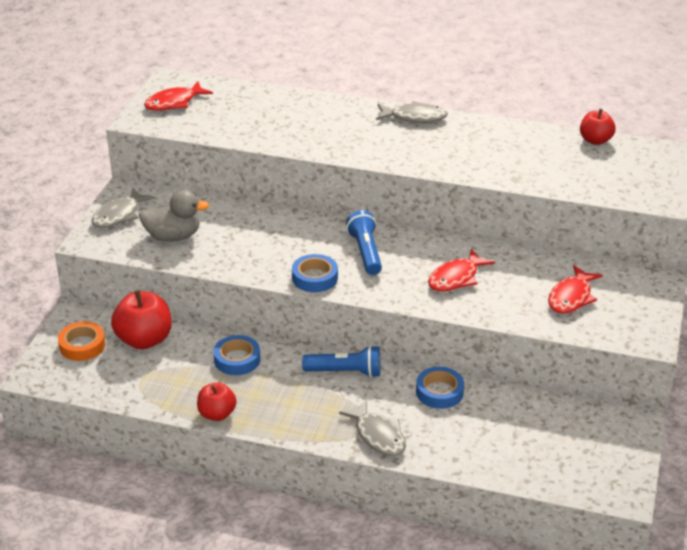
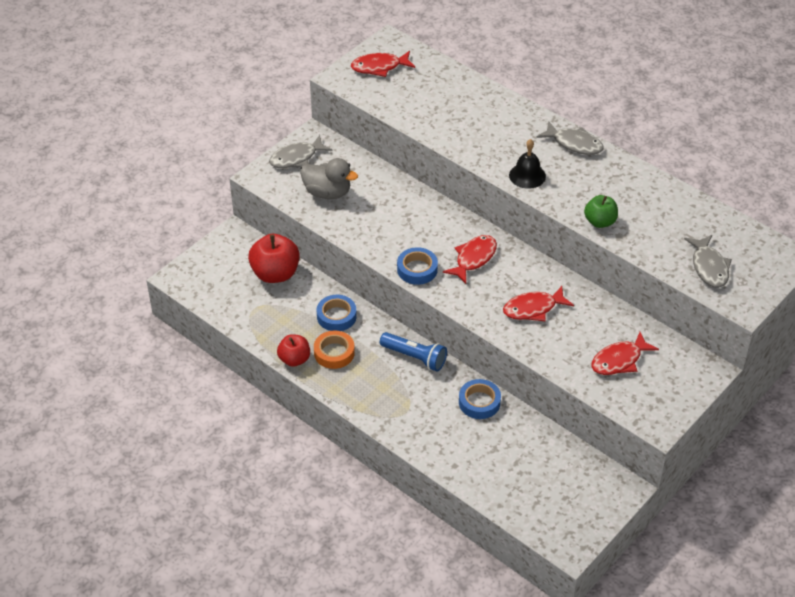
camera: 25 degrees right, 10 degrees up
orange tape [58,322,106,361] -> orange tape moved to [314,331,355,369]
grey fish [339,399,406,456] -> grey fish moved to [684,235,732,288]
blue flashlight [346,210,382,275] -> red fish [443,235,497,284]
red apple [580,109,616,145] -> none
none -> black bell [509,139,546,189]
none -> green apple [584,195,618,228]

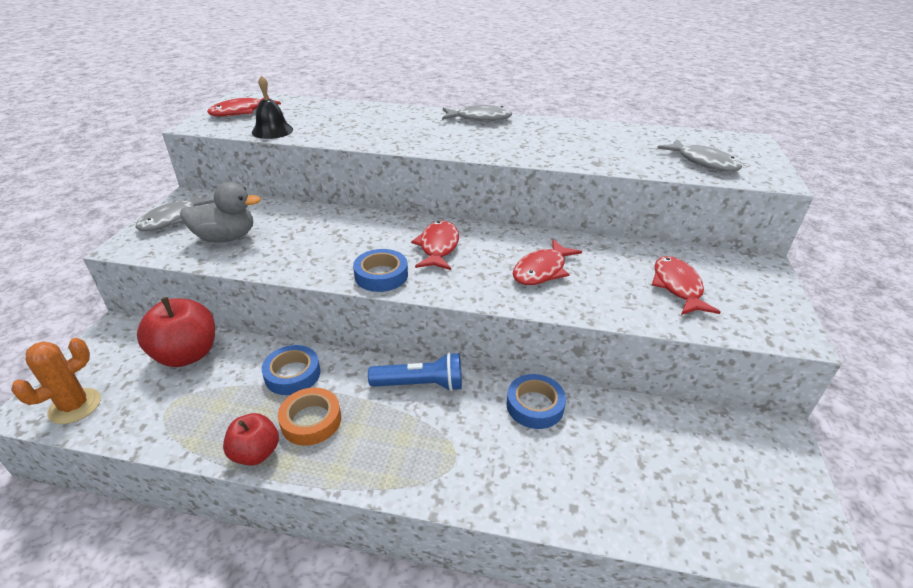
camera: 30 degrees left, 10 degrees down
black bell [509,139,546,189] -> black bell moved to [252,75,293,139]
green apple [584,195,618,228] -> none
red fish [591,332,659,375] -> red fish turned 150 degrees clockwise [652,256,721,315]
none -> orange cactus [11,338,101,424]

